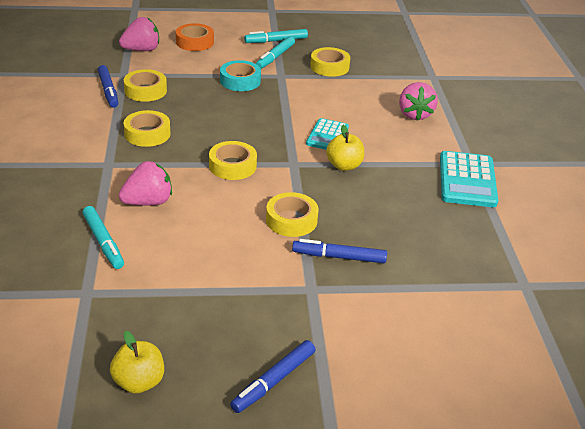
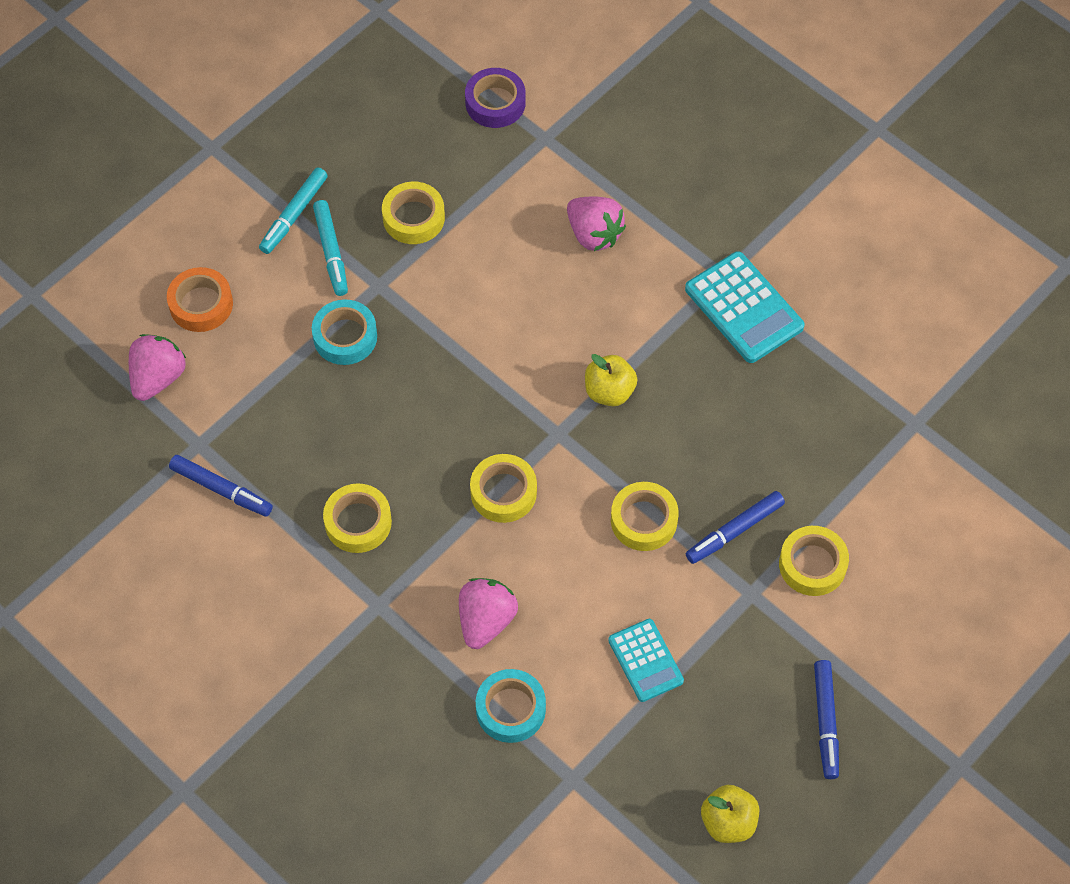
camera: 40 degrees left, 25 degrees up
turquoise marker [82,206,124,269] -> turquoise tape [476,669,546,743]
yellow tape [124,69,167,102] -> yellow tape moved to [779,526,849,596]
turquoise calculator [306,118,349,150] -> turquoise calculator moved to [608,619,684,702]
none -> purple tape [465,68,525,128]

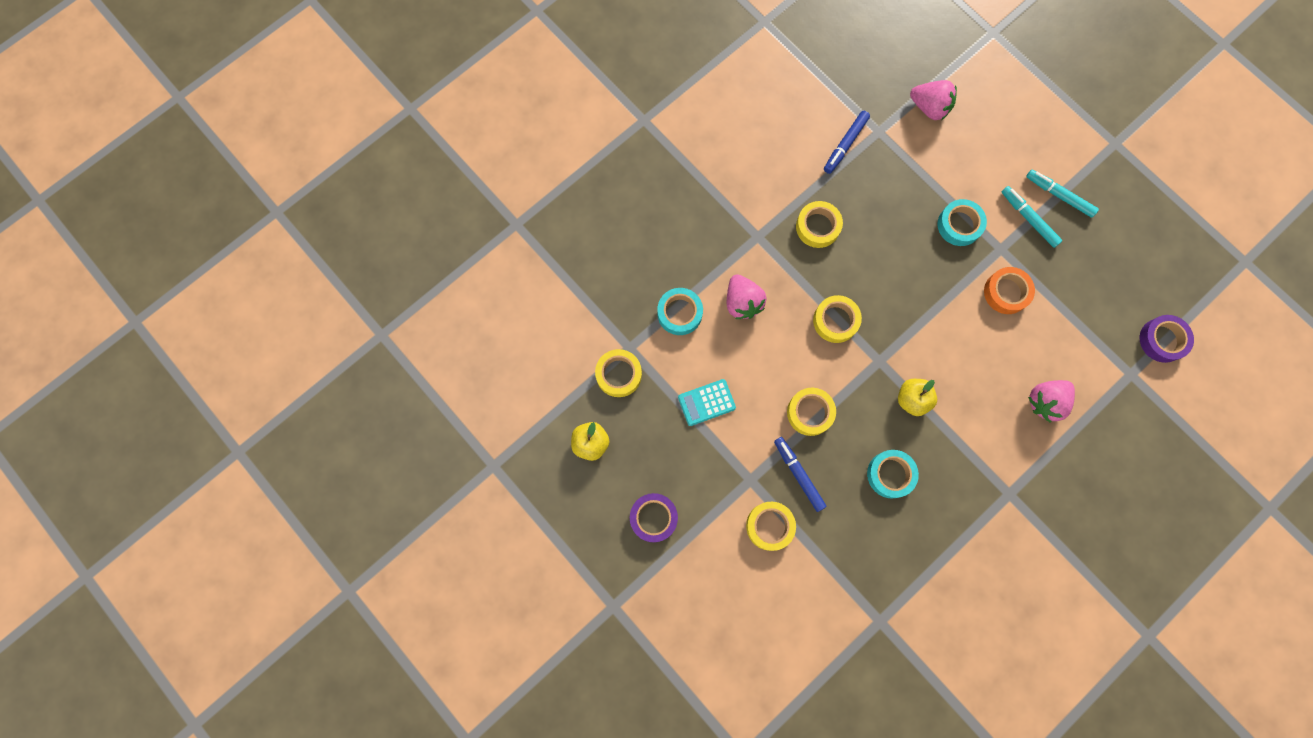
camera: 95 degrees right, 15 degrees up
orange tape [167,267,233,332] -> orange tape moved to [984,267,1035,314]
turquoise marker [313,200,348,296] -> turquoise marker turned 60 degrees clockwise [1002,186,1062,248]
yellow tape [382,182,445,244] -> yellow tape moved to [595,349,642,397]
pink strawberry [459,578,518,649] -> pink strawberry turned 45 degrees clockwise [727,275,767,319]
turquoise calculator [685,251,805,363] -> none
blue marker [814,660,839,779] -> purple tape [630,493,678,542]
none -> turquoise tape [867,450,919,499]

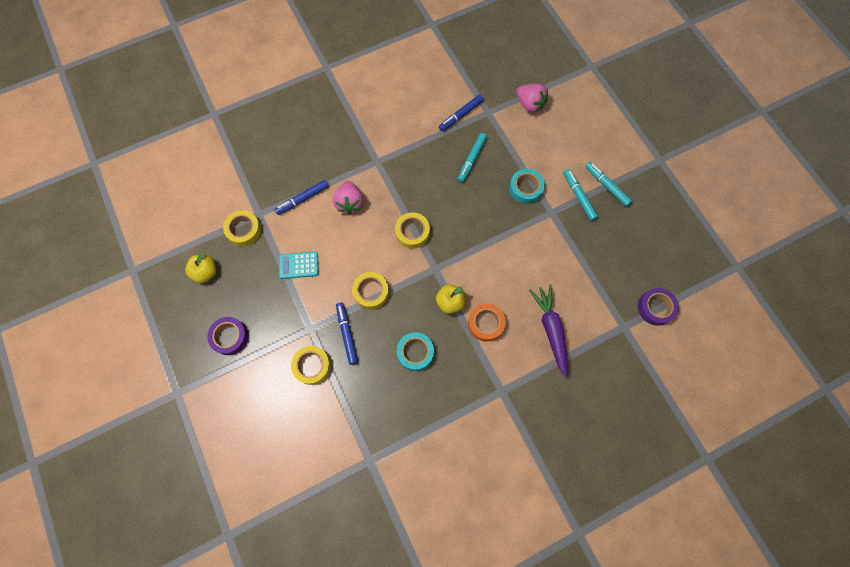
camera: 15 degrees right, 5 degrees down
turquoise tape [657,288,703,335] -> blue marker [274,180,329,215]
yellow tape [796,201,843,248] -> none
orange tape [984,267,1035,314] -> orange tape moved to [468,303,506,342]
pink strawberry [1028,380,1075,423] -> purple carrot [529,285,568,378]
none -> turquoise marker [458,133,487,182]

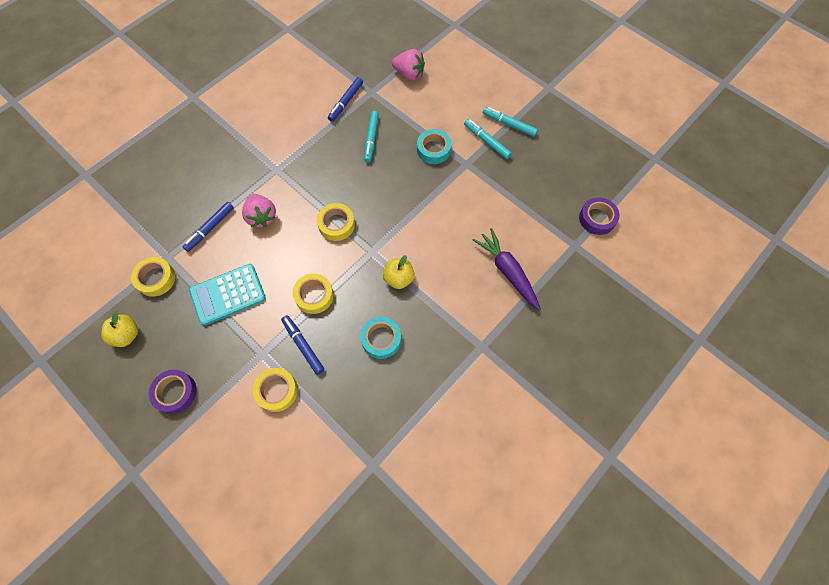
camera: 20 degrees left, 5 degrees down
turquoise calculator [279,252,319,279] -> turquoise calculator [189,264,266,326], size x1.56
orange tape [468,303,506,342] -> none

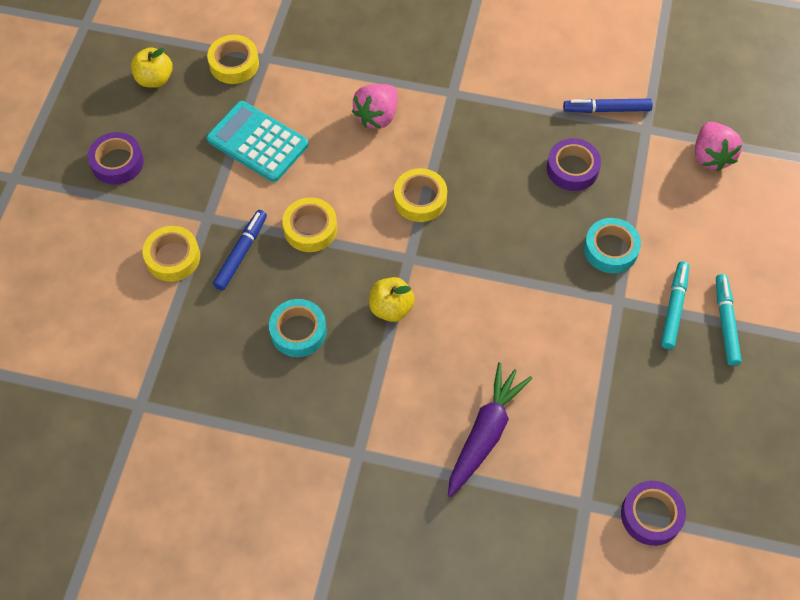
camera: 60 degrees right, 5 degrees down
blue marker [183,202,234,252] -> none
turquoise marker [364,111,379,163] -> purple tape [547,138,601,191]

